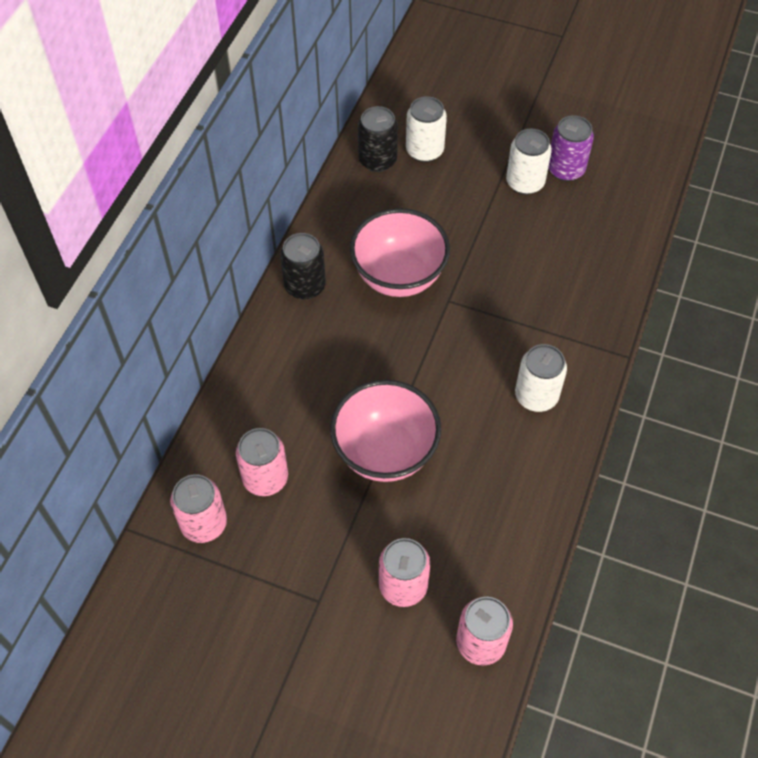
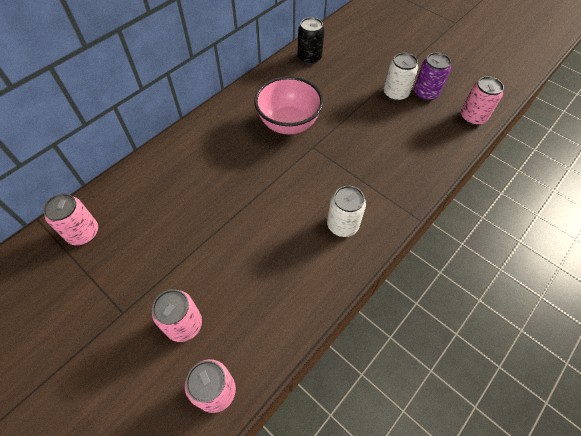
camera: 20 degrees right, 0 degrees up
pink can [236,428,288,496] -> pink can moved to [461,76,504,126]
black can [280,233,326,300] -> none
pink bowl [330,380,441,482] -> none
white can [406,96,447,162] -> none

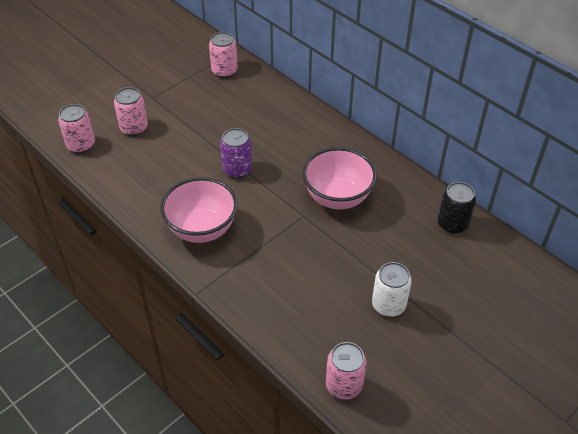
camera: 95 degrees right, 10 degrees down
white can [327,186,366,237] -> pink bowl [160,177,238,243]
purple can [414,52,451,101] -> purple can moved to [220,128,252,178]

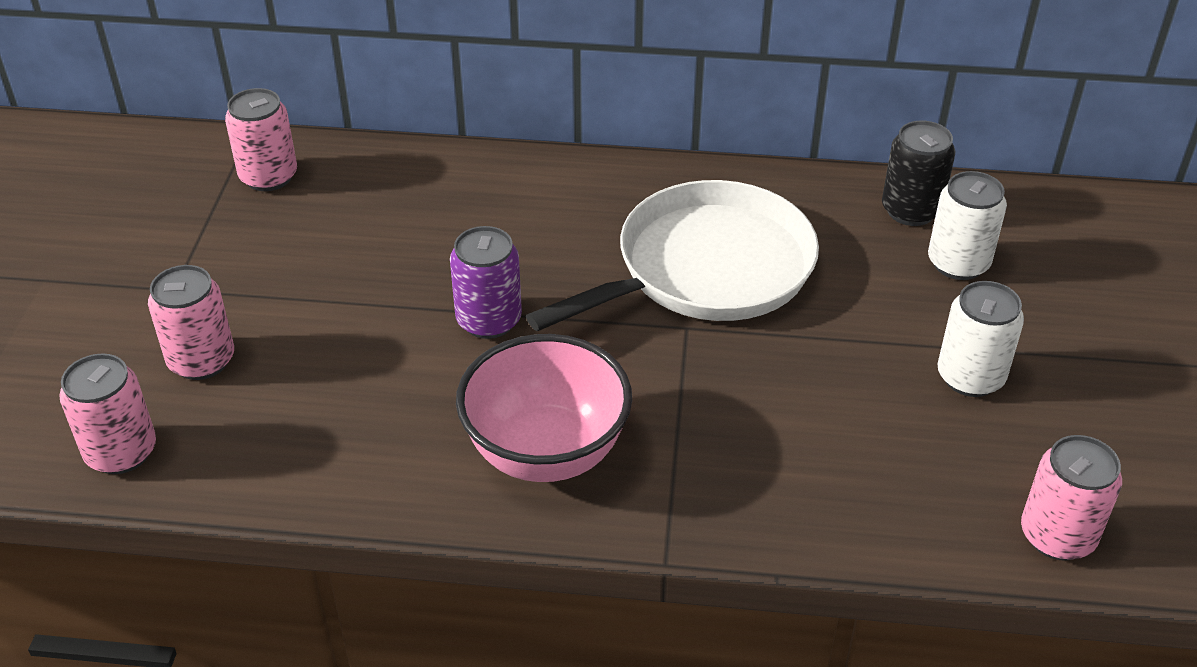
camera: 40 degrees left, 5 degrees down
pink bowl [302,147,377,209] -> white pan [526,180,819,331]
none -> white can [928,171,1007,280]

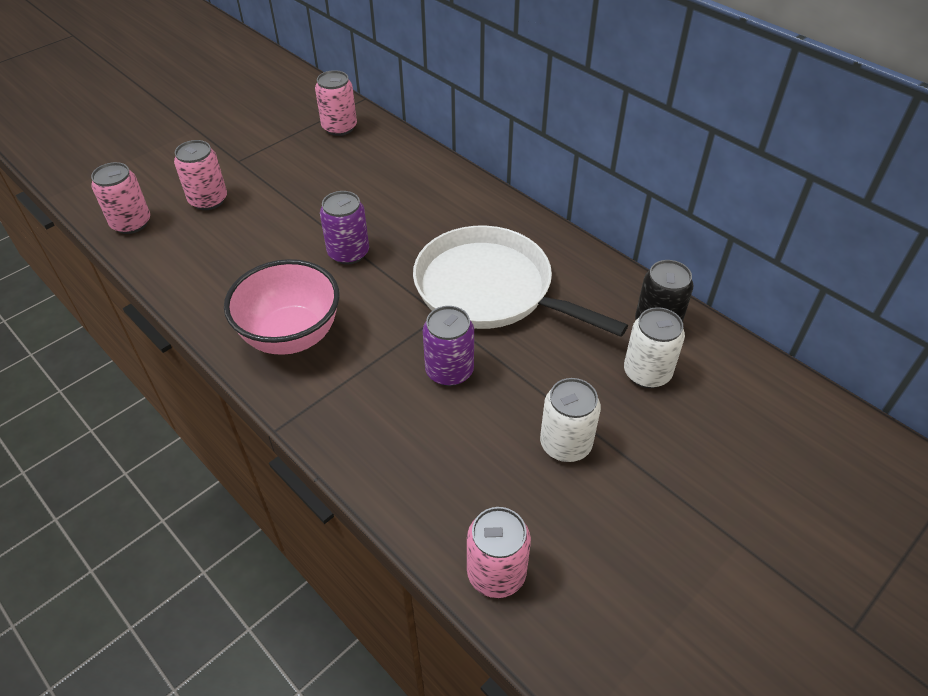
camera: 40 degrees right, 5 degrees up
white pan [526,180,819,331] -> white pan turned 150 degrees counterclockwise [413,226,628,337]
none -> purple can [423,306,474,386]

